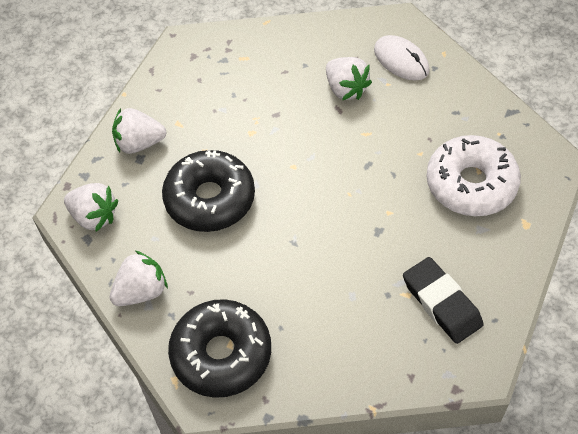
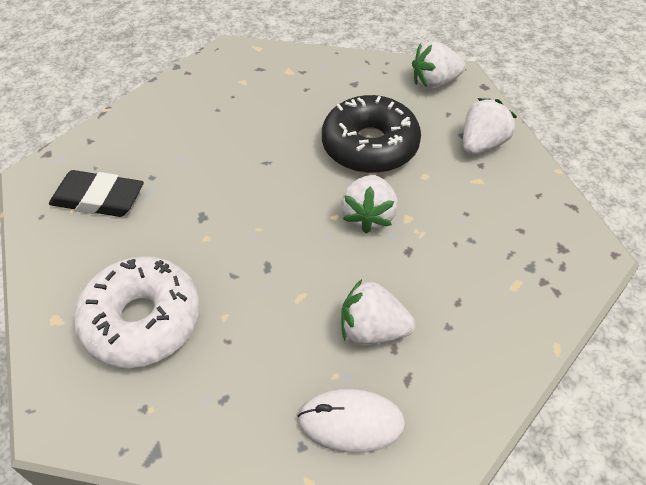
camera: 135 degrees right, 5 degrees down
white strawberry [110,251,168,306] -> white strawberry moved to [341,175,398,233]
black donut [168,299,271,398] -> none

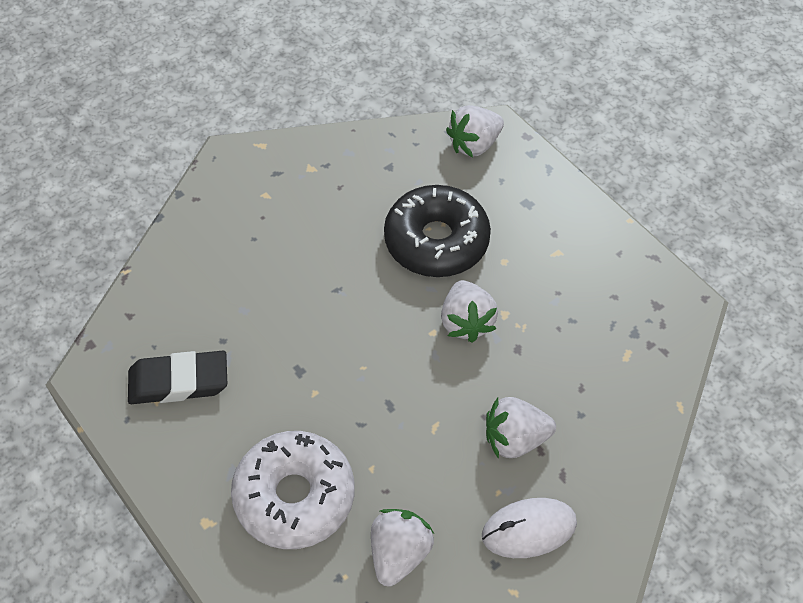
camera: 20 degrees left, 5 degrees up
white strawberry [463,98,517,155] -> white strawberry moved to [371,509,434,587]

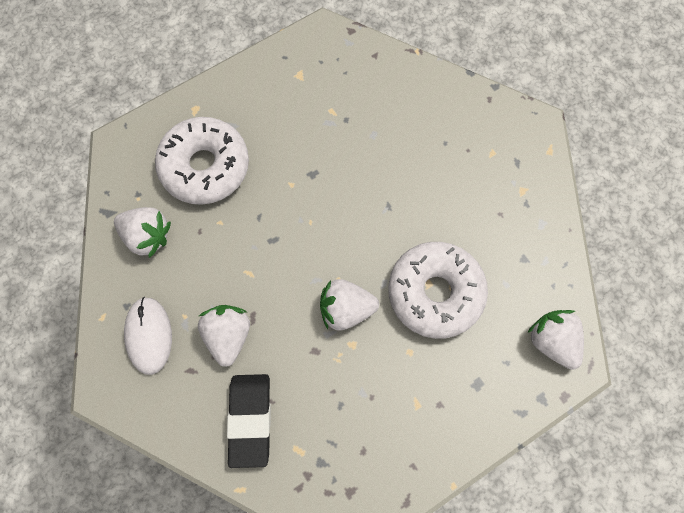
camera: 95 degrees right, 15 degrees up
black eraser [128,351,227,404] -> black eraser moved to [227,374,271,468]
black donut [384,185,491,277] -> white donut [388,242,488,339]

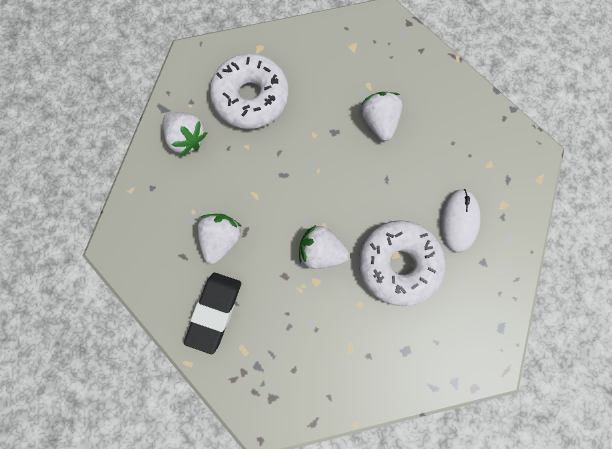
camera: 20 degrees right, 5 degrees up
white mouse [124,297,172,375] -> white mouse moved to [440,189,480,253]
white strawberry [527,310,584,370] -> white strawberry moved to [361,92,402,141]

